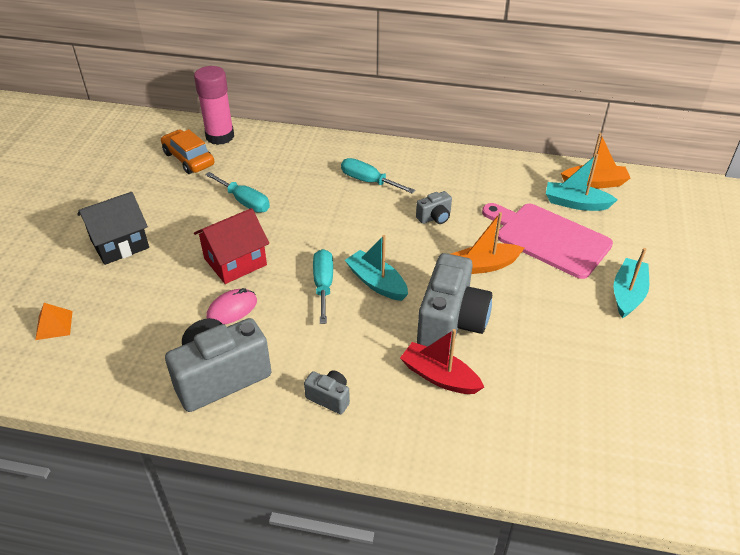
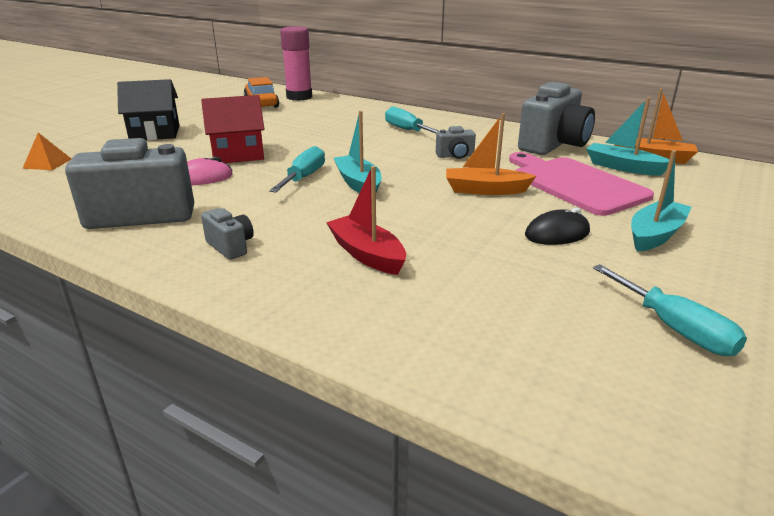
camera: 20 degrees right, 15 degrees down
turquoise screwdriver [205,172,270,213] -> turquoise screwdriver moved to [593,264,747,356]
grey camera [417,253,492,353] -> grey camera moved to [518,82,595,155]
none -> black mouse [525,207,590,245]

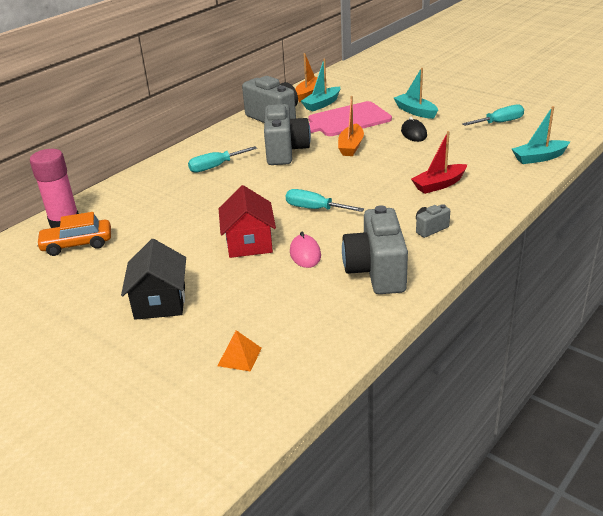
camera: 80 degrees left, 5 degrees up
turquoise boat [334,111,382,193] -> turquoise boat moved to [512,106,570,164]
grey camera [436,126,476,159] -> grey camera [264,104,311,165], size x2.17

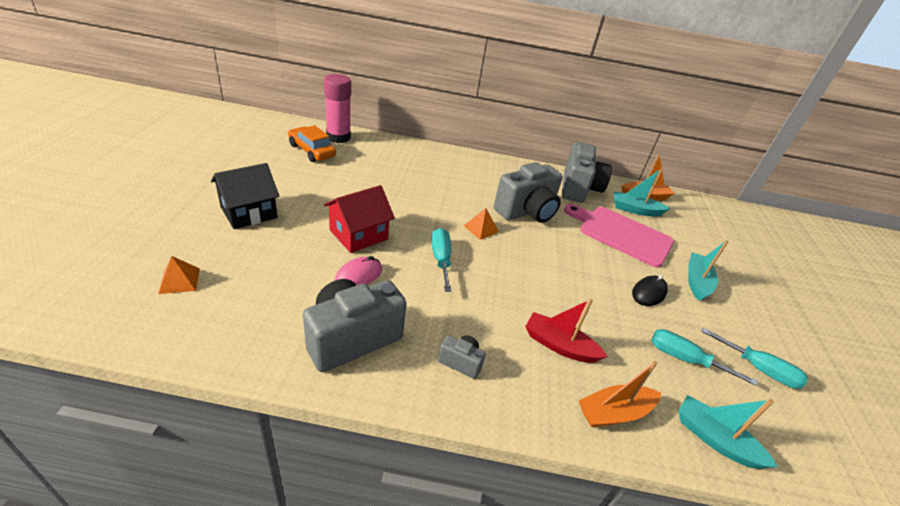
camera: 50 degrees right, 5 degrees up
turquoise screwdriver [188,146,257,173] -> turquoise screwdriver moved to [651,329,757,386]
orange boat [338,96,364,156] -> orange boat moved to [579,361,661,427]
none -> orange pyramid [464,208,499,240]

